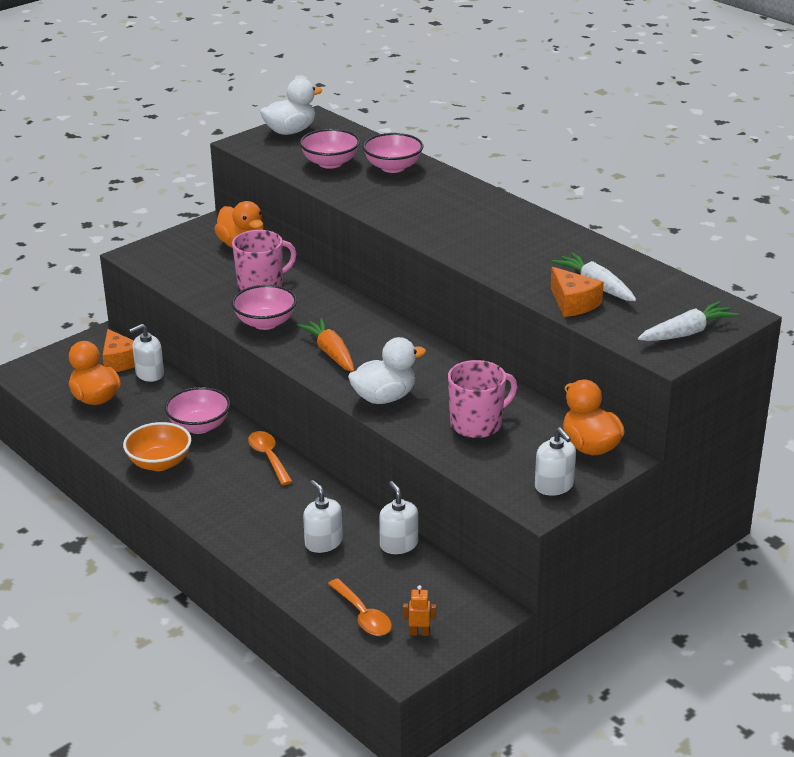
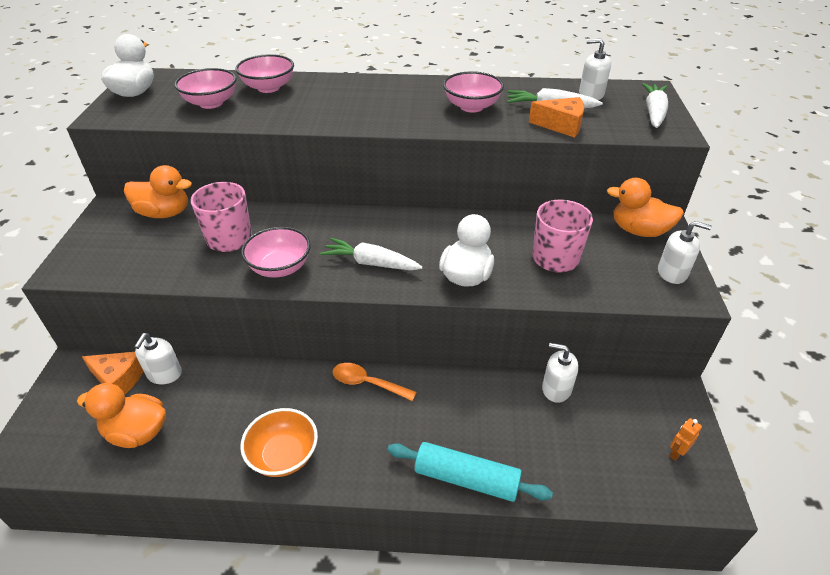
camera: 45 degrees left, 10 degrees up
pink bowl [165,387,230,434] -> pink bowl moved to [443,71,504,113]
orange carrot [297,318,354,372] -> white carrot [320,238,423,270]
white soap dispenser [303,480,343,553] -> white soap dispenser moved to [579,38,611,100]
orange spoon [328,579,392,636] -> none
none -> turquoise rolling pin [387,442,553,502]

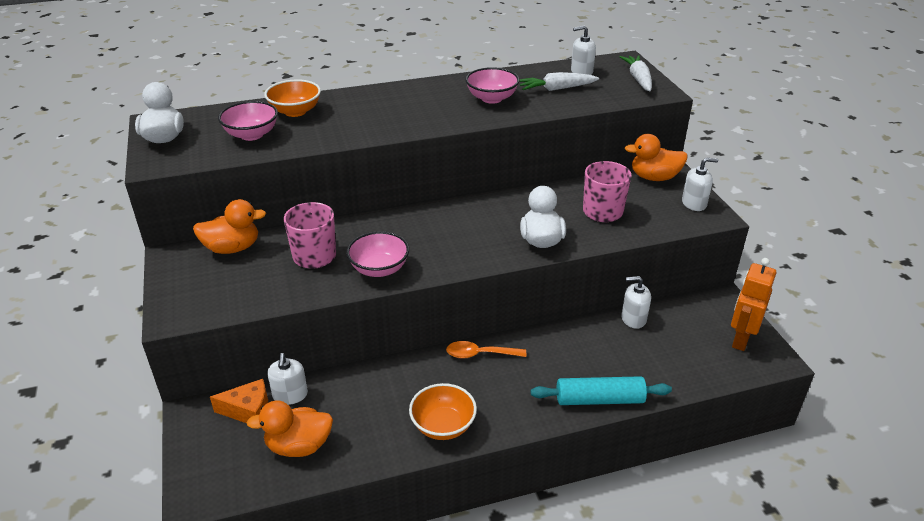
camera: 20 degrees left, 5 degrees down
pink bowl [236,54,294,93] -> orange bowl [264,79,321,117]
white carrot [320,238,423,270] -> none
orange cheese [529,97,584,138] -> none
orange robot [669,418,702,461] -> orange robot [731,258,776,351], size x2.20

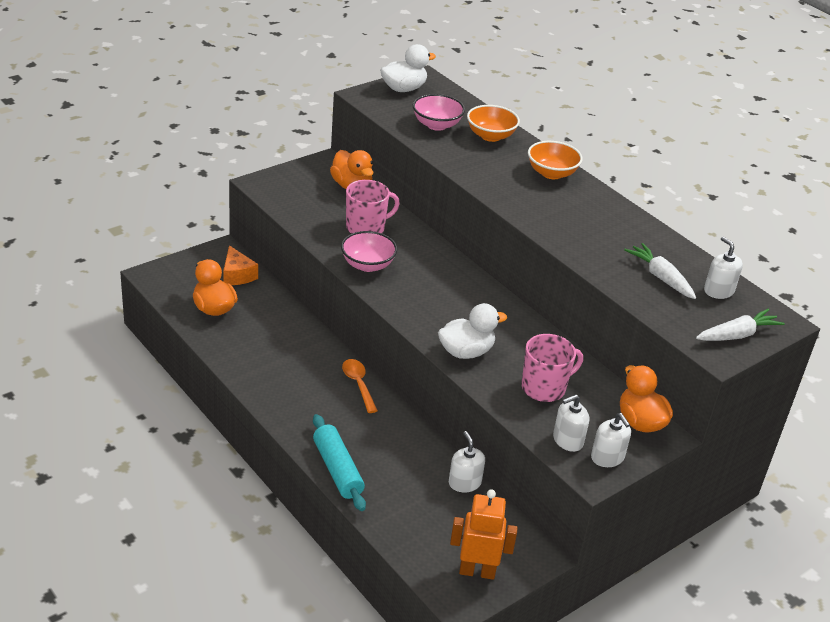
camera: 65 degrees right, 0 degrees up
white soap dispenser [267,353,308,405] -> white soap dispenser moved to [553,394,589,452]
orange bowl [409,383,477,440] -> orange bowl moved to [528,141,583,179]
pink bowl [465,67,520,104] -> none

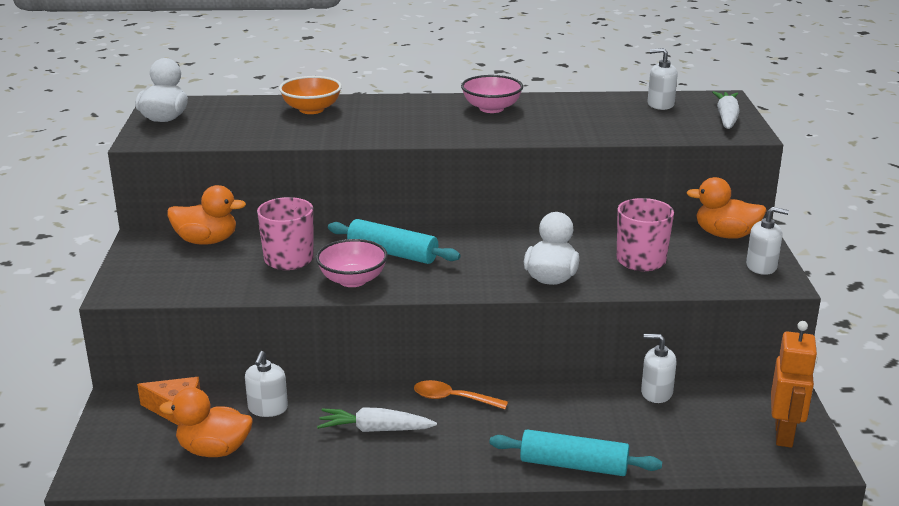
camera: 50 degrees left, 10 degrees down
pink bowl [413,94,465,131] -> pink bowl moved to [461,75,523,113]
orange robot [450,489,517,580] -> orange robot turned 150 degrees clockwise [771,321,818,448]
orange bowl [528,141,583,179] -> none
white soap dispenser [553,394,589,452] -> white soap dispenser moved to [245,351,288,417]
white carrot [624,243,696,299] -> white carrot moved to [317,407,437,432]
none -> turquoise rolling pin [328,219,461,264]

